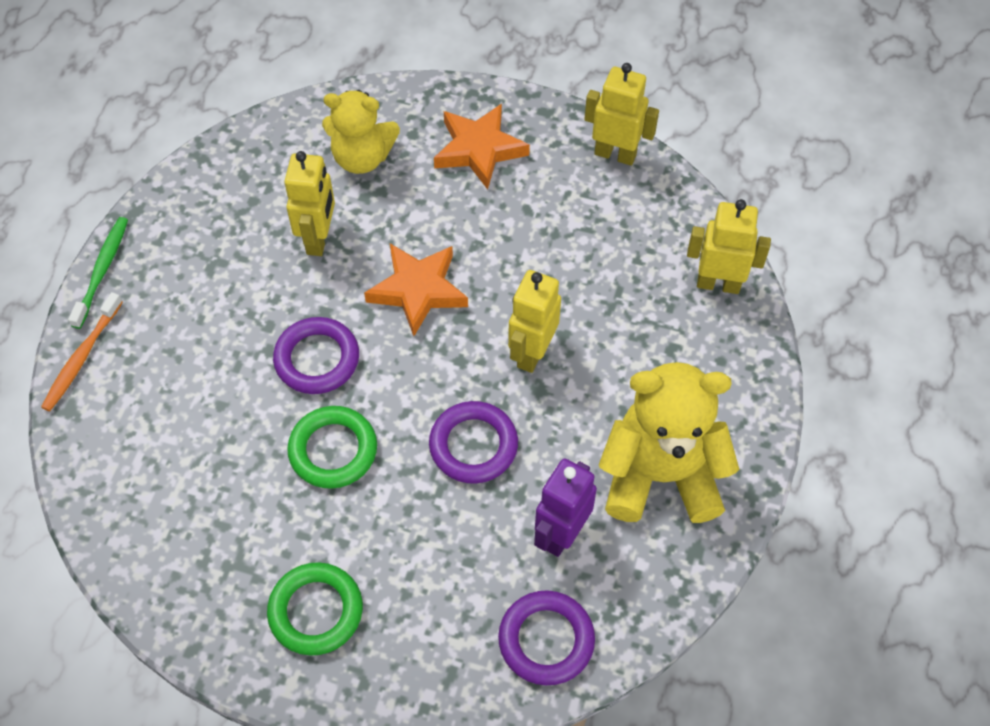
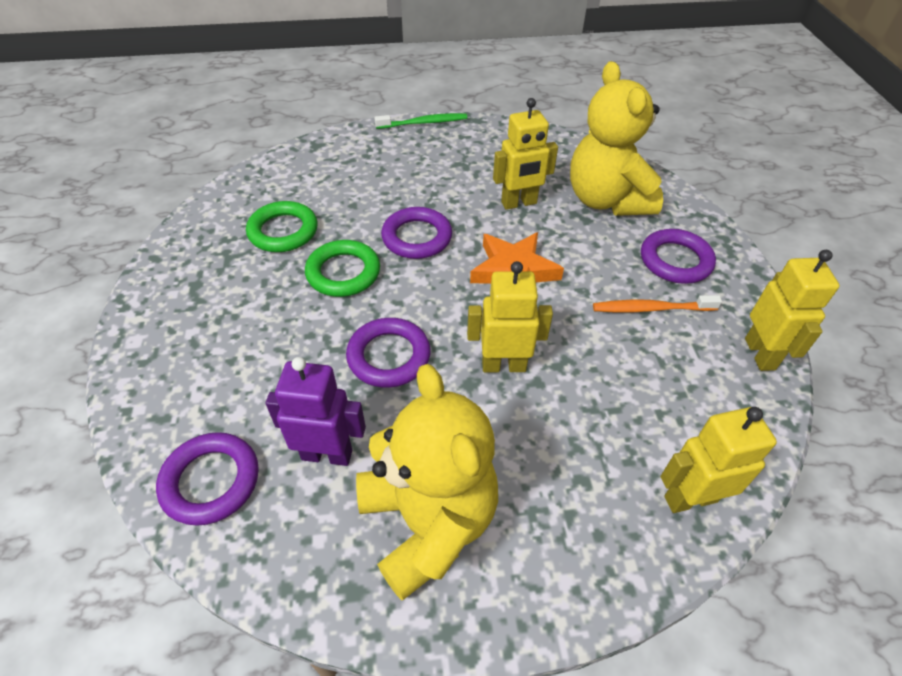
camera: 65 degrees right, 10 degrees down
orange toothbrush [41,292,123,411] -> orange toothbrush moved to [593,295,722,312]
green ring [267,562,363,656] -> green ring moved to [246,201,318,252]
yellow teddy bear [322,90,400,174] -> yellow teddy bear [570,61,663,216], size x1.50
orange star [434,104,530,190] -> purple ring [641,229,716,284]
yellow robot [687,199,771,294] -> yellow robot turned 90 degrees counterclockwise [661,407,777,513]

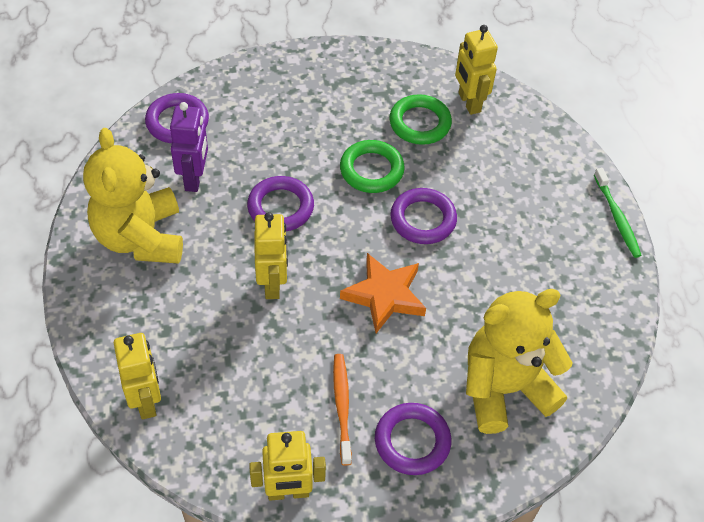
camera: 85 degrees right, 5 degrees up
yellow teddy bear [356,364,498,600] -> yellow teddy bear turned 105 degrees clockwise [83,128,183,264]
yellow robot [493,98,558,210] -> yellow robot moved to [455,25,498,115]

